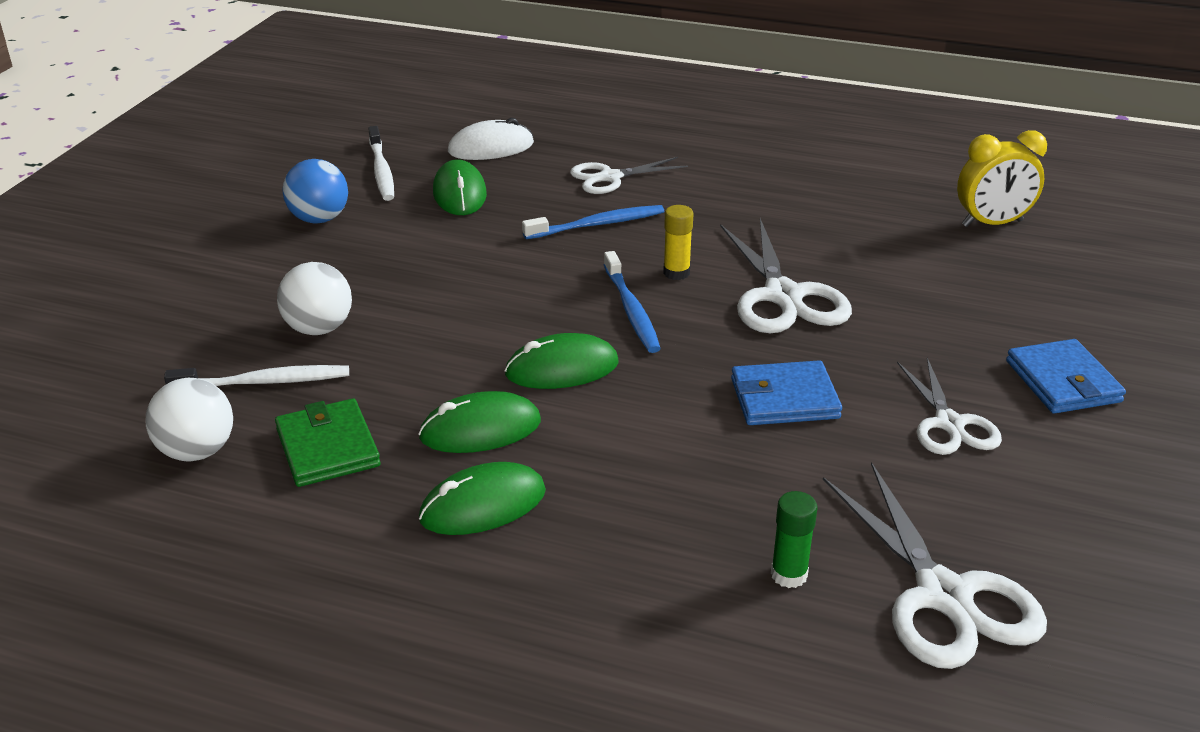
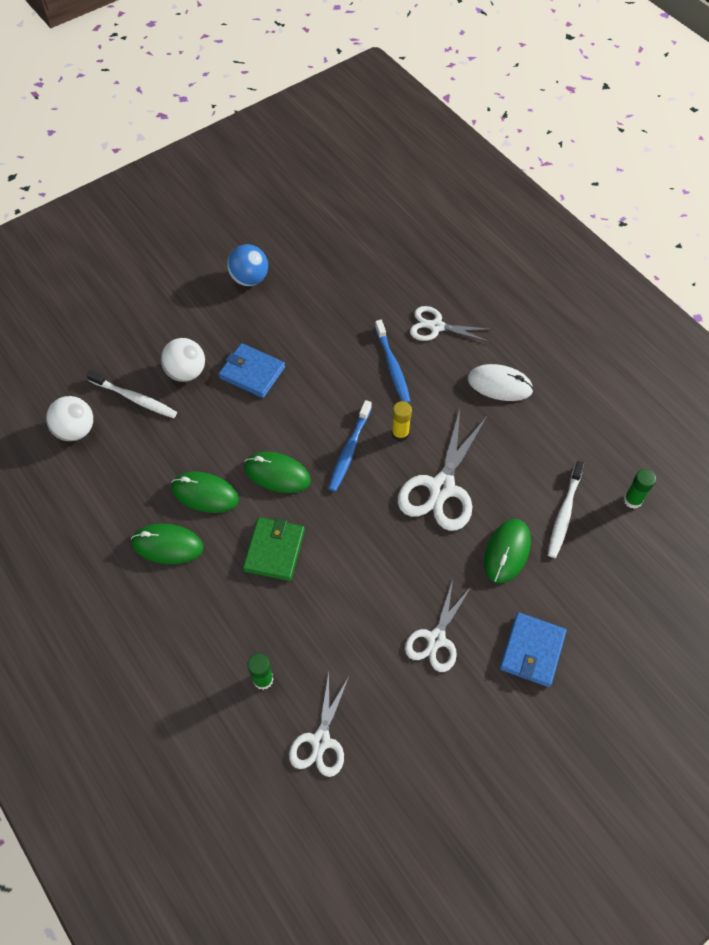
camera: 35 degrees right, 25 degrees up
green wallet [275,398,381,487] -> green wallet moved to [243,517,305,581]
white toothbrush [368,126,394,201] -> white toothbrush moved to [548,461,585,558]
green mouse [433,159,487,215] -> green mouse moved to [484,519,531,584]
white mouse [448,118,534,160] -> white mouse moved to [468,364,534,401]
blue toothbrush [522,205,664,239] -> blue toothbrush turned 60 degrees clockwise [375,320,411,403]
blue wallet [731,360,842,425] -> blue wallet moved to [219,343,285,398]
white scissors [823,462,1047,669] -> white scissors [289,673,349,777], size x0.64
yellow clock [957,130,1047,227] -> green glue stick [624,469,656,509]

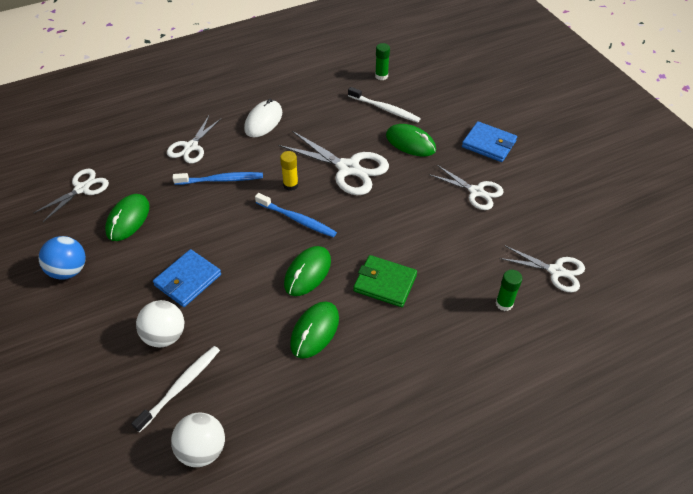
camera: 80 degrees left, 10 degrees down
green mouse [131,524,203,564] -> green mouse moved to [105,194,150,241]
none -> white scissors [33,168,109,222]

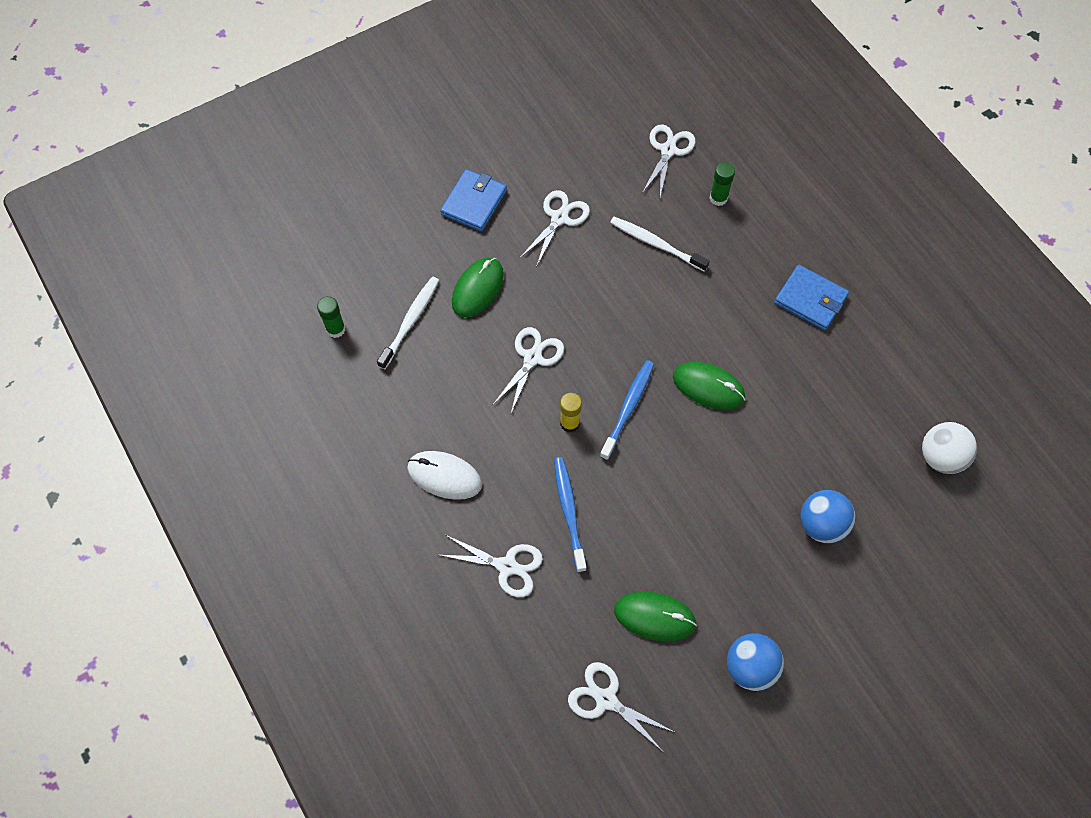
camera: 95 degrees left, 15 degrees up
white toothbrush [131,346,220,433] -> white toothbrush moved to [610,217,710,272]
white ball [136,300,184,347] -> blue ball [800,490,855,543]
blue wallet [153,249,221,307] -> blue wallet moved to [774,265,849,331]
white scissors [278,131,389,195] -> white scissors [492,327,564,413], size x0.64
green mouse [290,302,339,359] -> none
green wallet [353,255,417,307] -> none

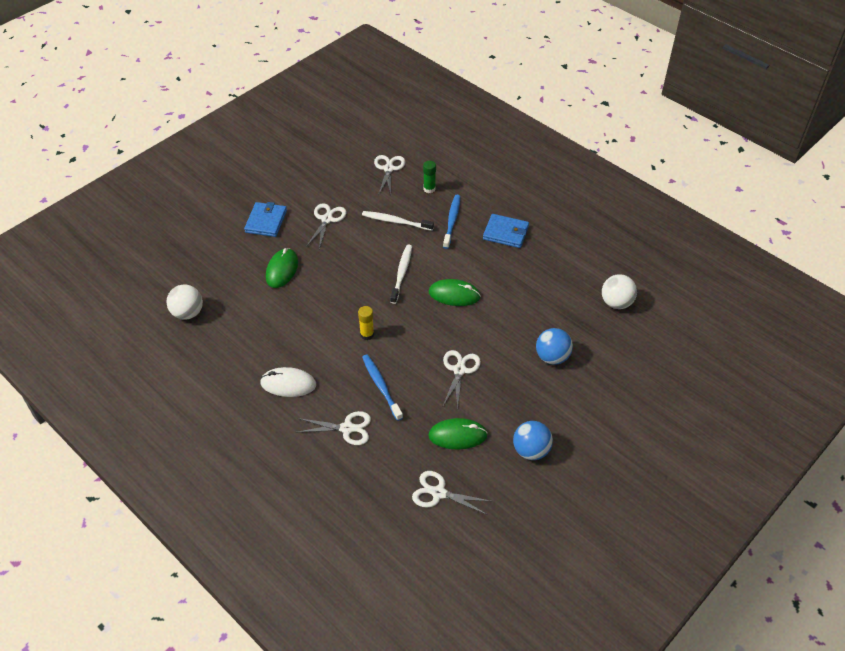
camera: 15 degrees left, 15 degrees down
green glue stick [317,296,346,338] -> white ball [167,284,203,320]
white toothbrush [377,277,439,369] -> white toothbrush moved to [390,245,412,304]
white scissors [492,327,564,413] -> white scissors moved to [443,350,481,409]
blue toothbrush [600,360,654,460] -> blue toothbrush moved to [443,195,460,249]

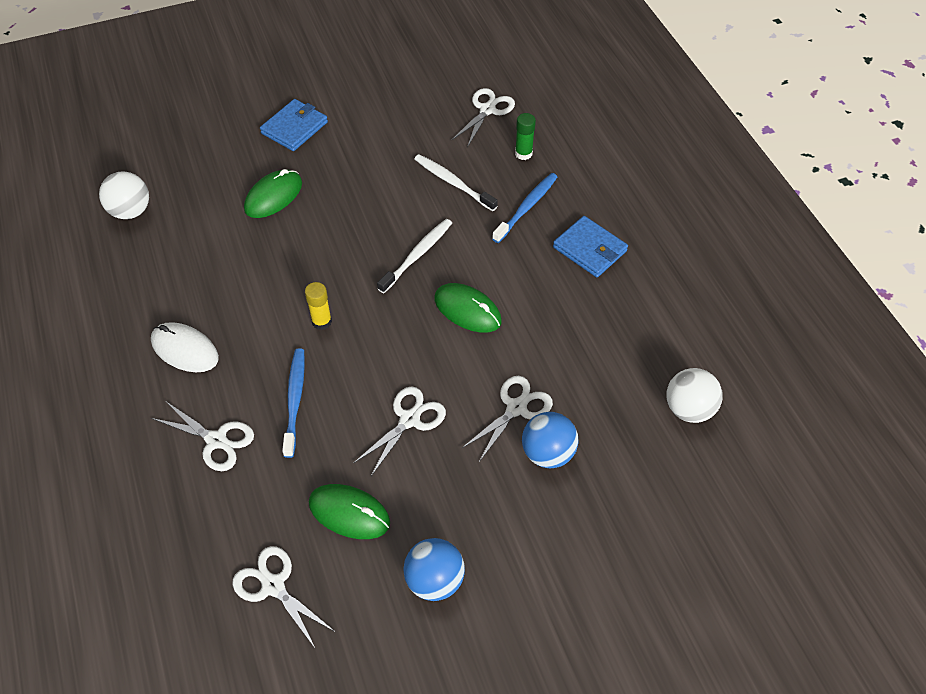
camera: 25 degrees right, 5 degrees up
white scissors [306,203,346,249] -> white scissors moved to [462,376,553,462]

